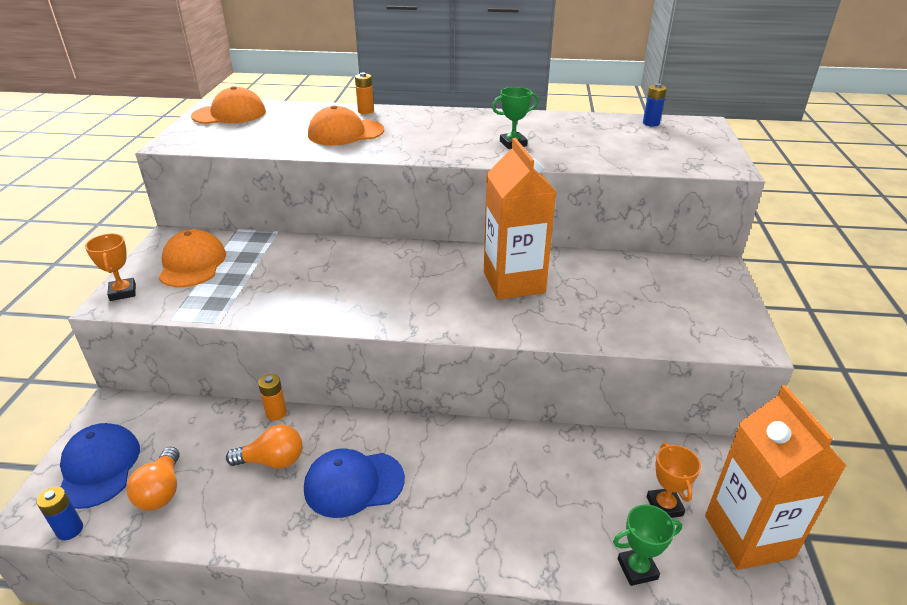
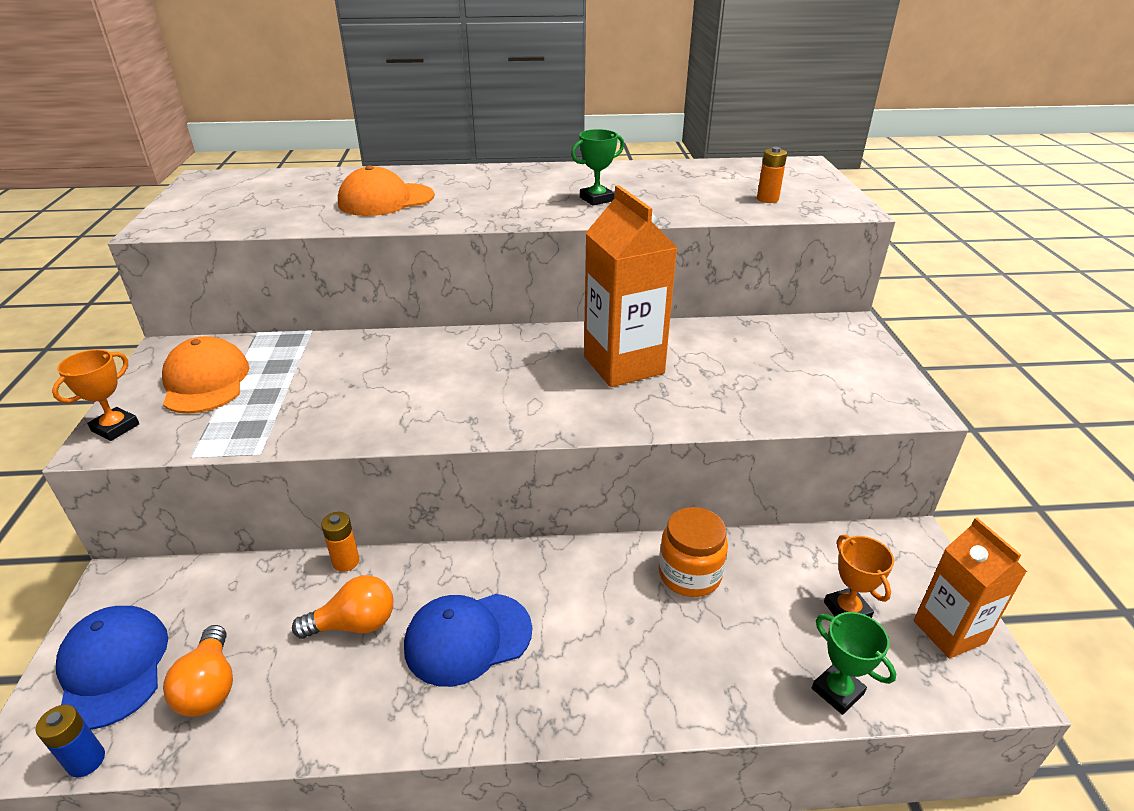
camera: 10 degrees left, 0 degrees up
orange trophy [85,234,136,301] -> orange trophy turned 60 degrees clockwise [52,349,139,441]
orange cap [191,86,266,124] -> none
orange battery [355,72,374,114] -> orange battery moved to [757,147,787,203]
green trophy [613,504,682,586] -> green trophy turned 75 degrees clockwise [812,612,896,715]
blue battery [643,83,667,127] -> none
orange carton [705,385,847,570] -> orange carton [914,518,1027,658], size x0.66
none -> orange jar [659,507,728,597]

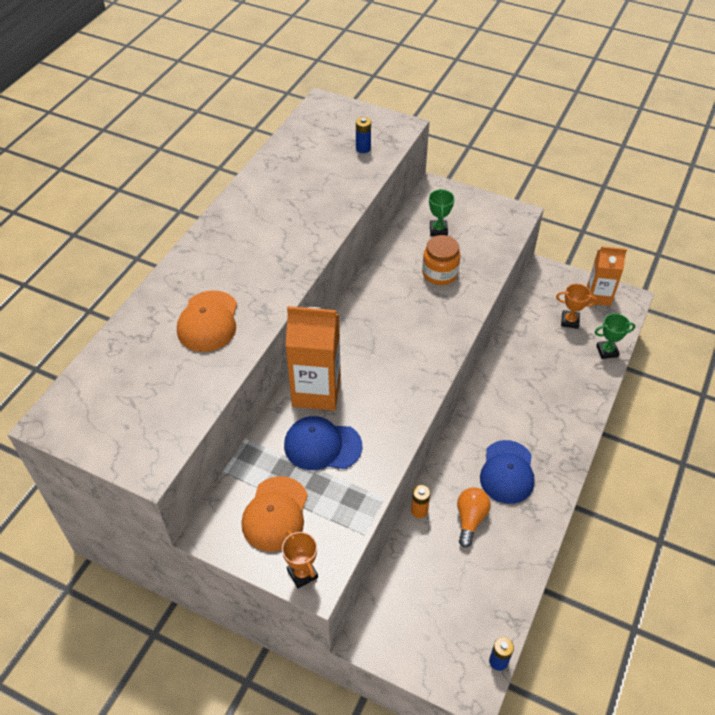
camera: 60 degrees left, 15 degrees up
blue cap [56,606,168,730] -> blue cap moved to [284,416,362,470]
orange cap [162,336,249,414] -> orange cap turned 90 degrees counterclockwise [242,476,308,552]
orange light bulb [163,625,233,717] -> none
green trophy [571,129,624,205] -> green trophy moved to [429,189,455,236]
orange carton [584,185,678,387] -> orange carton moved to [286,306,341,411]
orange jar [659,507,728,597] -> orange jar moved to [422,235,461,285]
orange battery [757,147,787,203] -> blue battery [356,117,371,153]

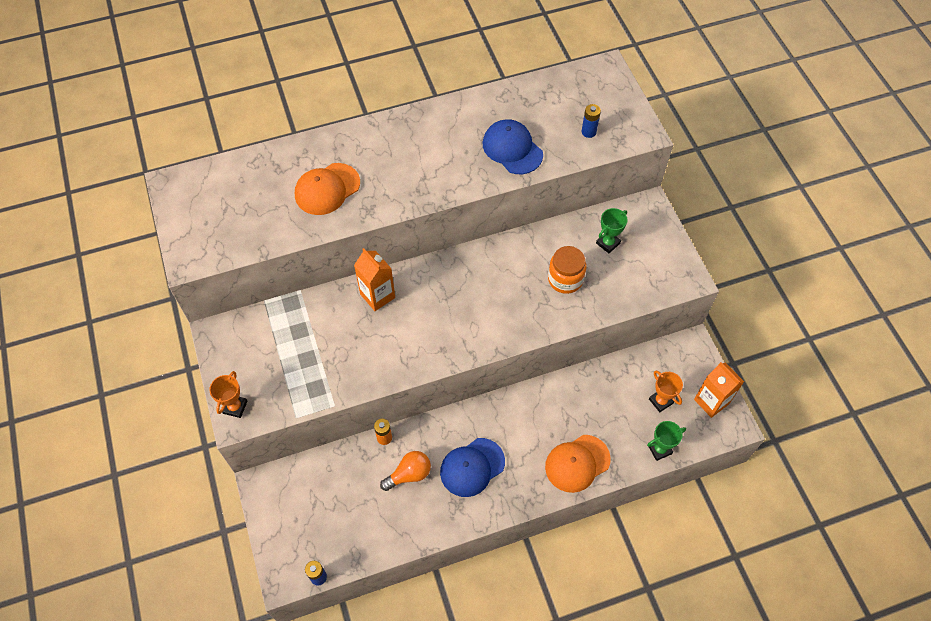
camera: 45 degrees right, 10 degrees up
orange cap [242,476,308,552] -> orange cap moved to [545,435,611,493]
blue cap [284,416,362,470] -> blue cap moved to [483,119,543,174]
orange carton [286,306,341,411] -> orange carton [354,248,395,311], size x0.66
green trophy [595,314,635,359] -> green trophy turned 60 degrees counterclockwise [647,421,686,461]

